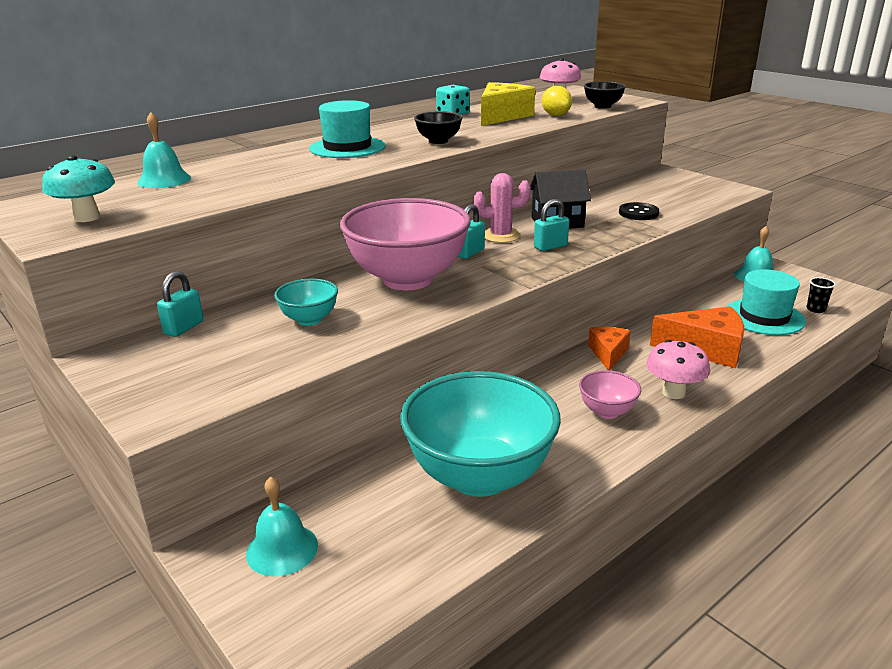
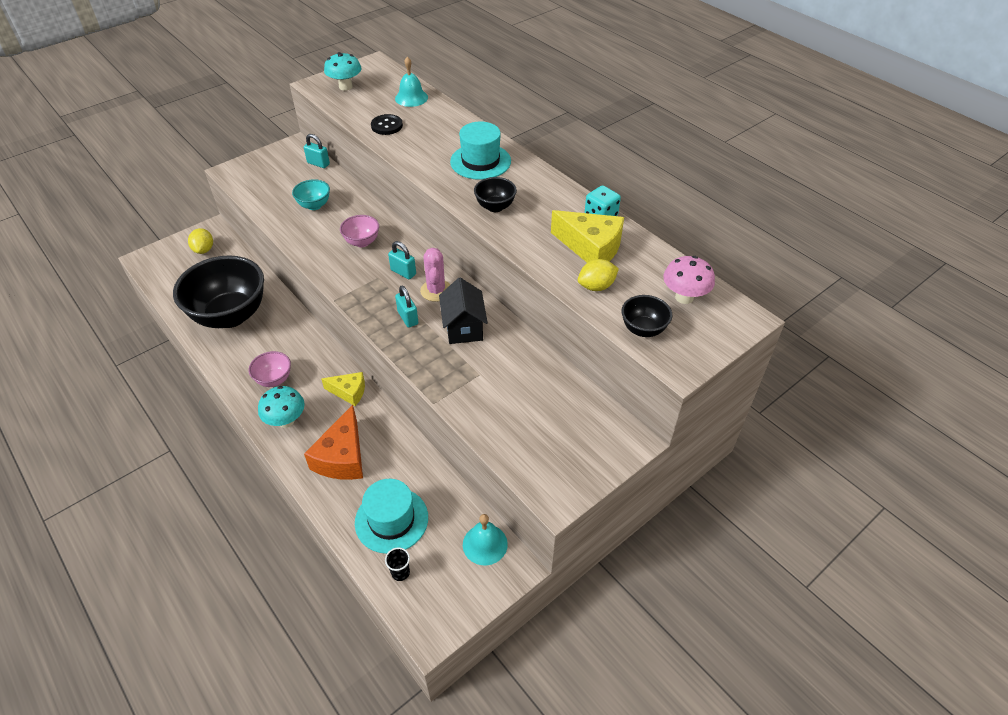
camera: 90 degrees right, 20 degrees up
turquoise bell [246,477,318,577] -> yellow lemon [188,228,213,254]
pink bowl [340,198,471,290] -> pink bowl [340,215,379,247], size x0.45
turquoise bowl [400,371,561,497] -> black bowl [173,255,264,328]
orange cheese [588,327,631,370] -> yellow cheese [321,372,365,406]
black button [619,202,659,220] -> black button moved to [371,114,403,135]
pink mushroom [646,340,710,399] -> turquoise mushroom [258,386,305,428]

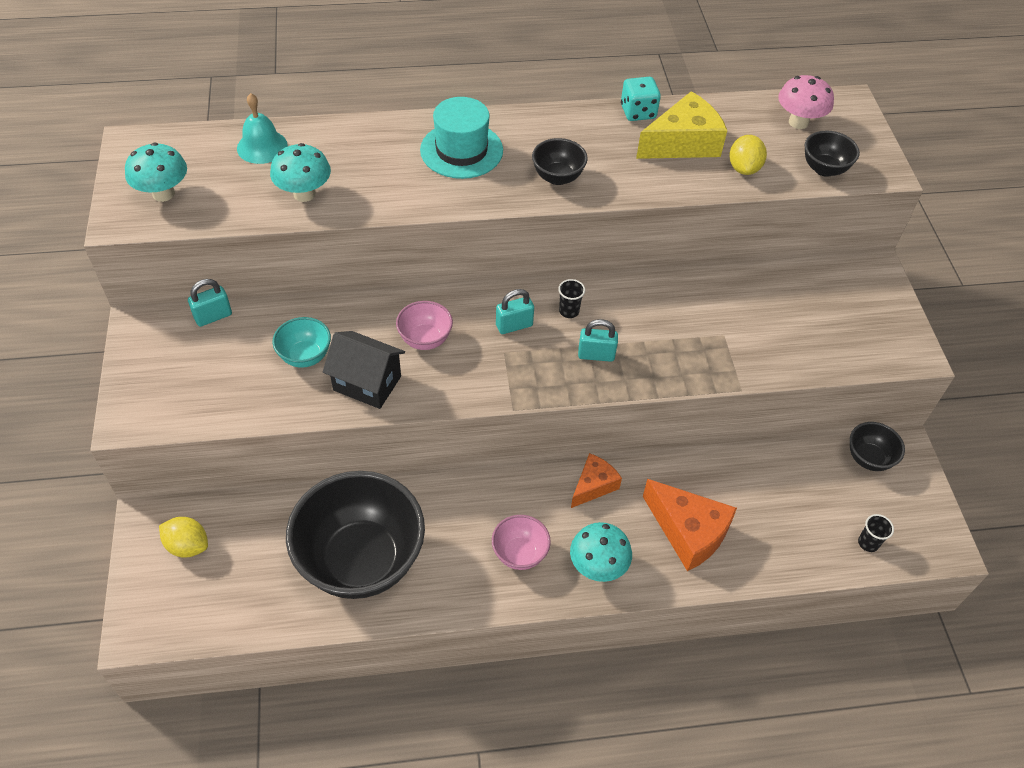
camera: 60 degrees left, 5 degrees up
yellow cheese [321,372,365,406] -> orange cheese [571,453,622,508]
turquoise hat [355,479,428,554] -> none
black button [371,114,403,135] -> turquoise mushroom [270,143,331,202]
pink cactus [420,248,450,302] -> black cup [558,279,585,318]
black house [439,278,488,344] -> black house moved to [323,331,405,409]
turquoise bell [463,514,508,565] -> black bowl [850,422,905,471]

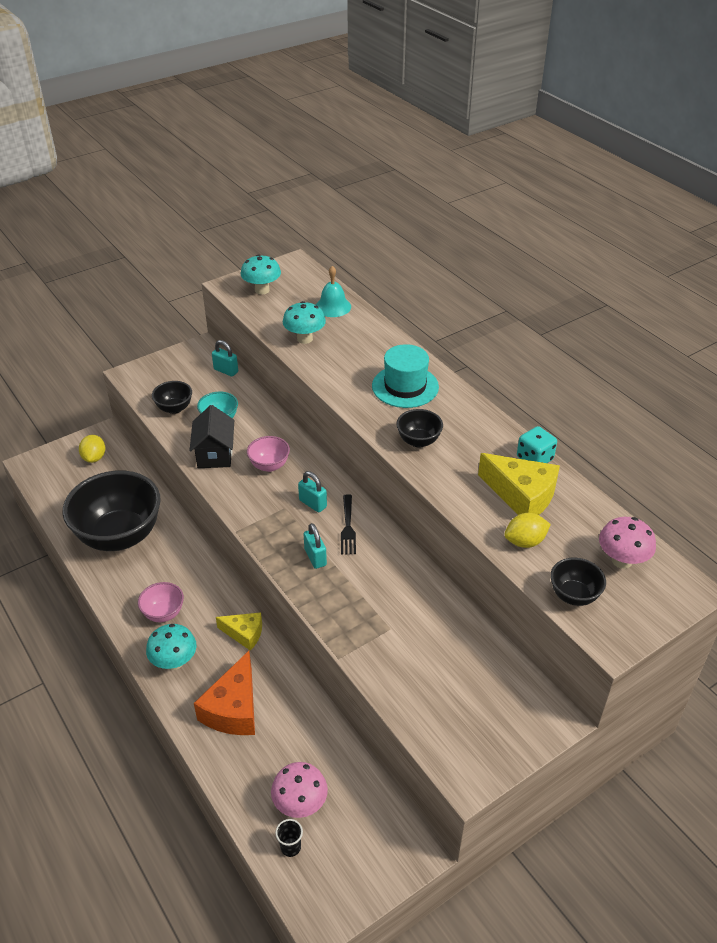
camera: 65 degrees right, 10 degrees down
black cup [558,279,585,318] -> black fork [341,494,356,555]
orange cheese [571,453,622,508] -> yellow cheese [216,612,262,651]
black bowl [850,422,905,471] -> black bowl moved to [152,381,192,414]
none -> pink mushroom [271,762,328,818]

